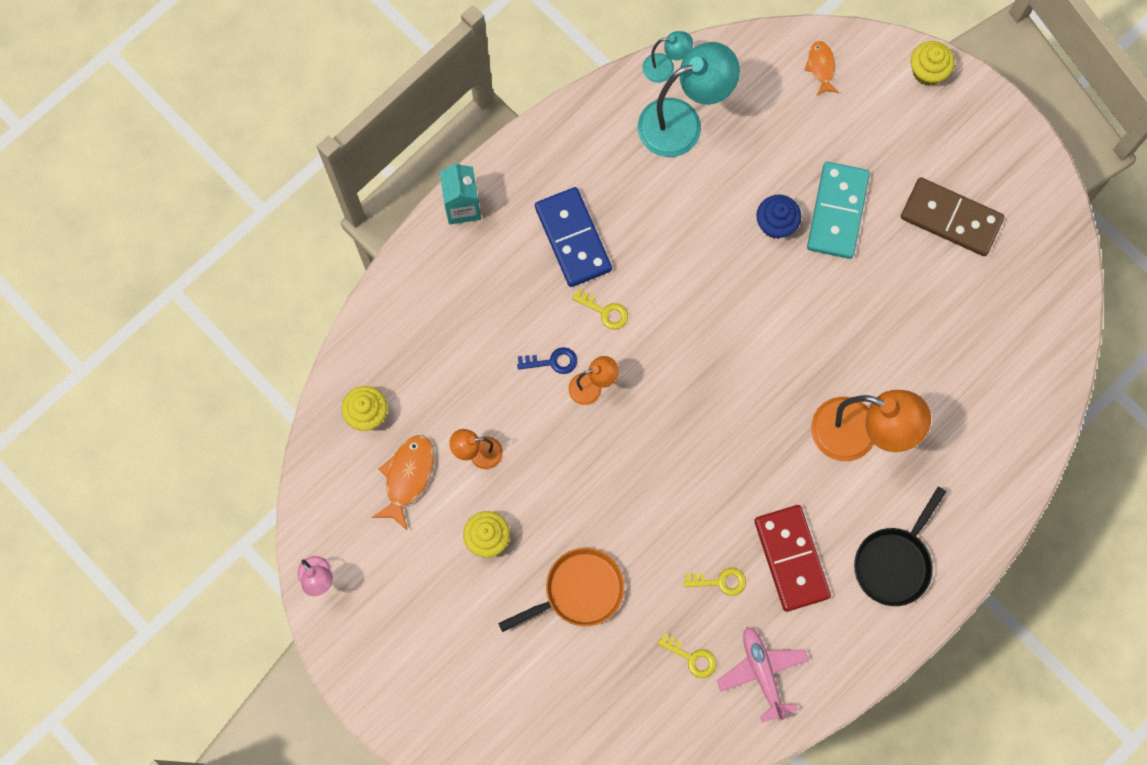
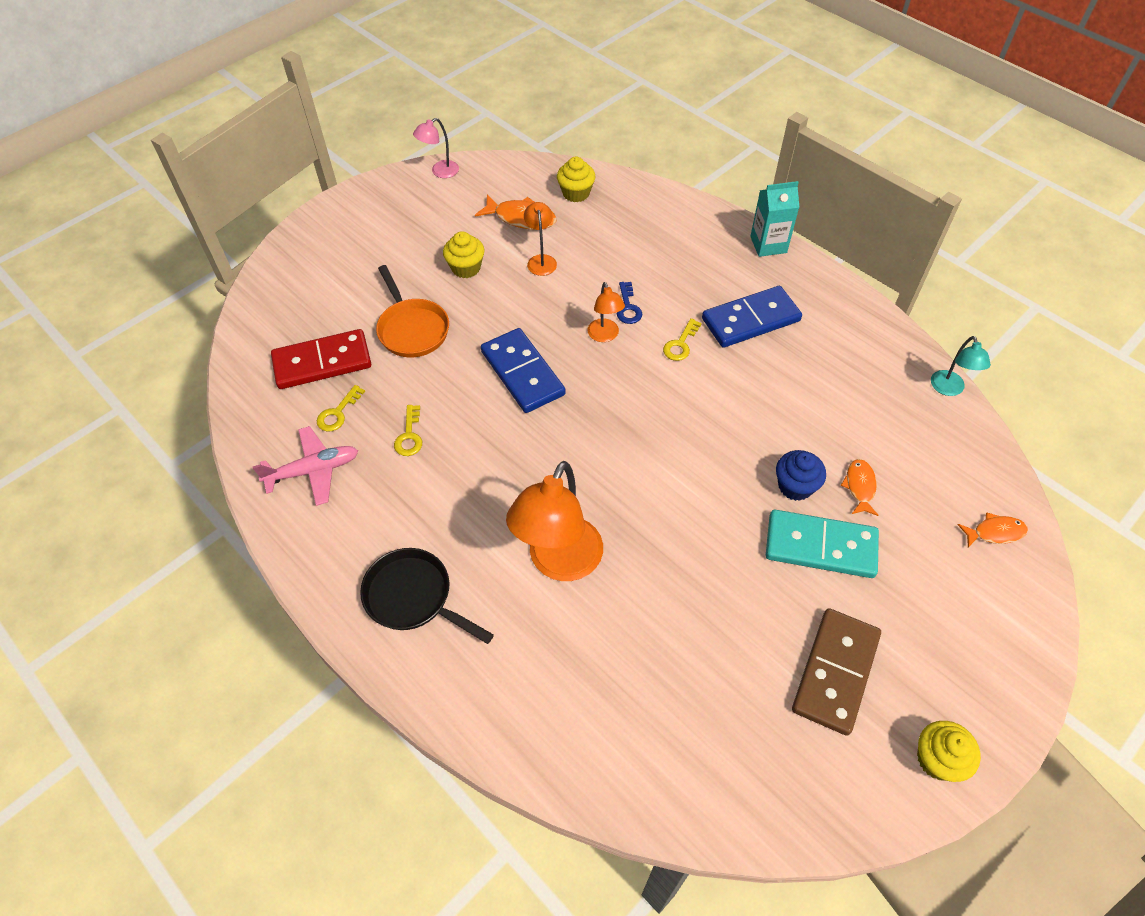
camera: 90 degrees right, 20 degrees down
turquoise lamp [638,42,740,157] -> none
red domino [754,505,831,612] -> red domino moved to [271,329,371,389]
yellow cupcake [911,41,955,85] -> yellow cupcake moved to [917,721,981,782]
none -> blue domino [481,328,565,413]
none -> orange fish [841,459,879,516]

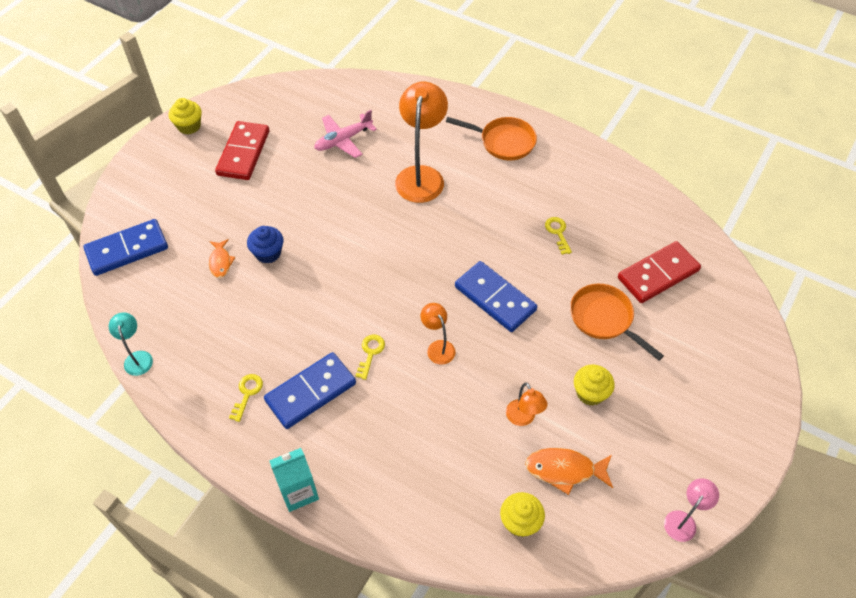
camera: 165 degrees right, 0 degrees up
pink plane [253,426,358,506] -> pink plane moved to [314,110,377,158]
yellow key [317,385,365,432] -> yellow key moved to [229,374,263,422]
black pan [360,548,494,644] -> orange pan [446,117,537,161]
blue key [617,282,642,324] -> none
turquoise domino [766,510,879,578] -> none
brown domino [792,608,881,736] -> red domino [215,121,269,180]
orange fish [958,512,1028,547] -> blue domino [83,219,168,276]

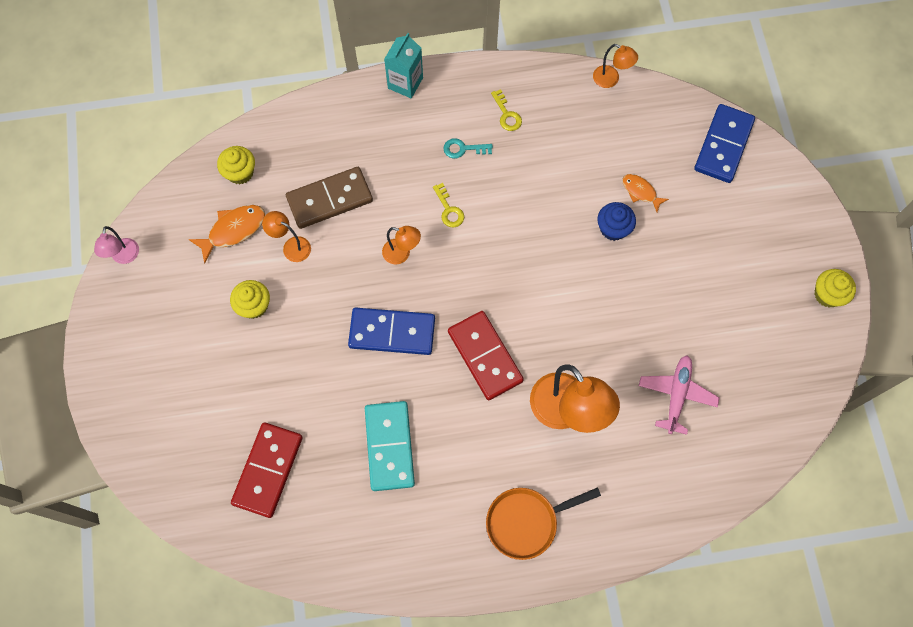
camera: 140 degrees right, 15 degrees up
turquoise lamp [108,312,153,376] -> orange lamp [593,44,638,88]
red domino [215,121,269,180] -> red domino moved to [448,311,524,400]
blue domino [264,352,356,429] -> turquoise key [444,138,493,159]
yellow key [545,217,572,255] -> turquoise domino [365,401,415,491]
orange pan [570,284,664,360] -> none
none -> brown domino [286,167,373,229]

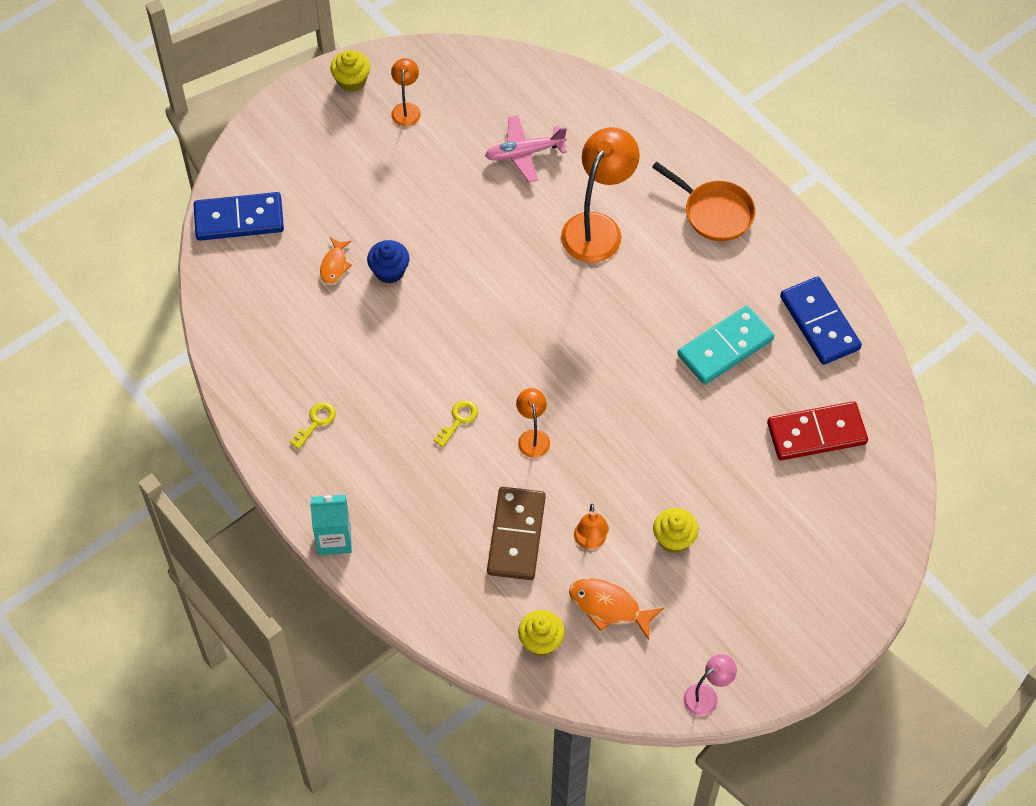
camera: 120 degrees left, 10 degrees down
brown domino [286,167,373,229] -> brown domino turned 60 degrees clockwise [487,487,546,580]
blue domino [348,308,435,355] -> blue domino moved to [780,276,862,365]
turquoise key [444,138,493,159] -> none
red domino [448,311,524,400] -> none
orange lamp [593,44,638,88] -> orange lamp moved to [391,58,421,126]

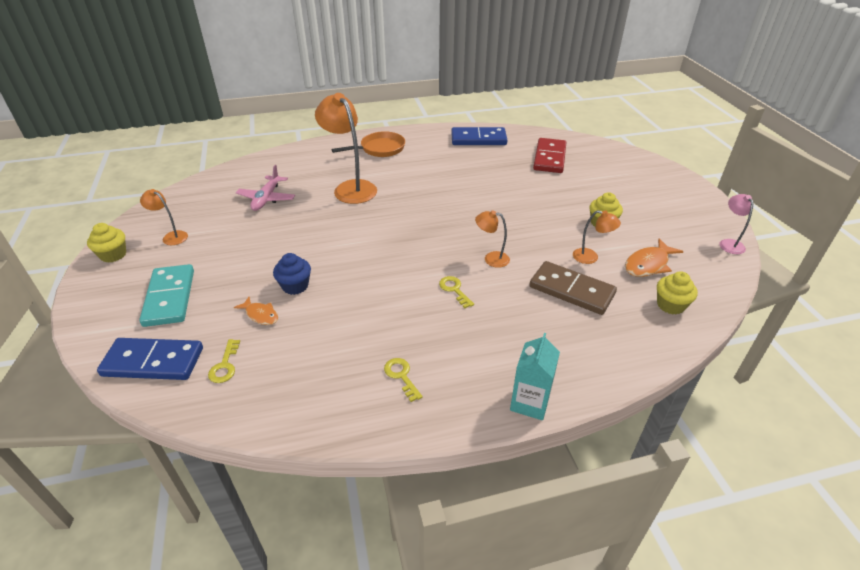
camera: 65 degrees left, 20 degrees down
blue domino [194,192,284,241] -> blue domino turned 75 degrees clockwise [97,338,203,380]
turquoise domino [678,306,774,385] -> turquoise domino moved to [139,264,194,327]
none -> yellow key [208,339,240,383]

